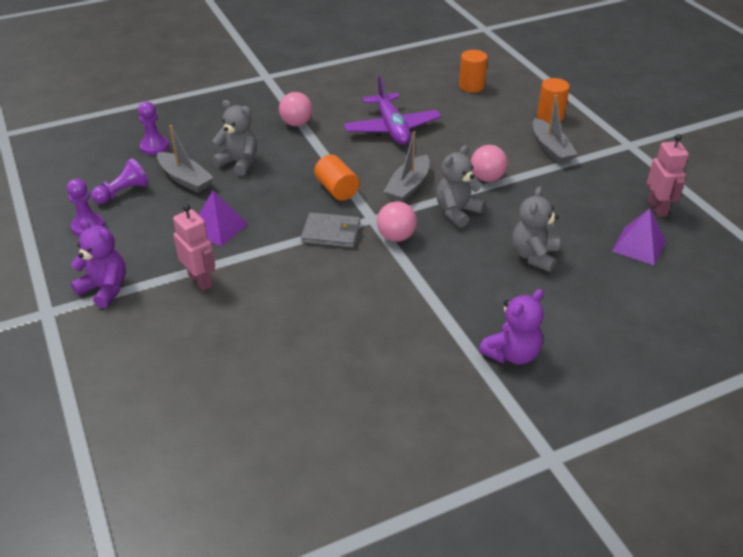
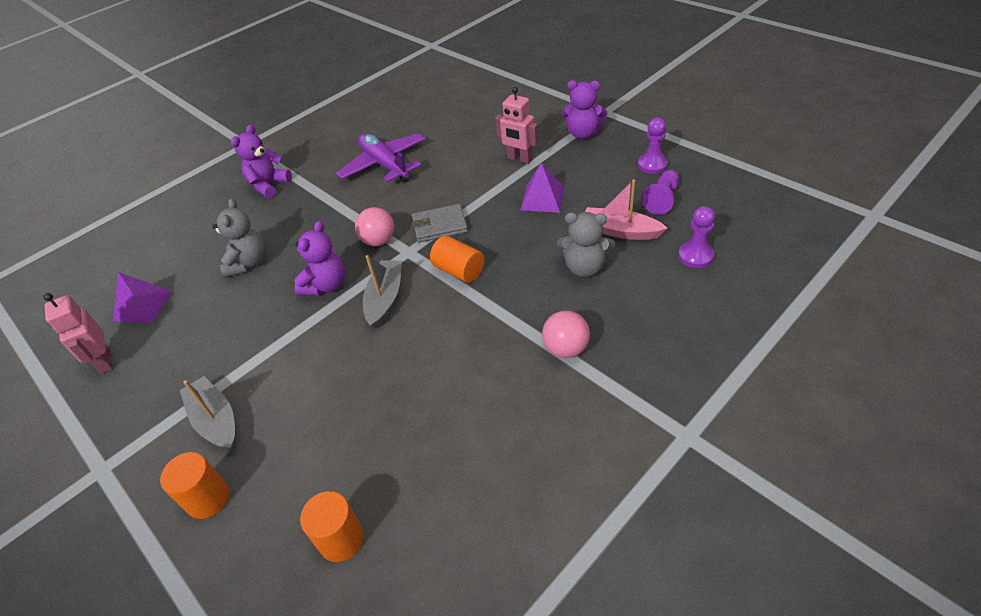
camera: 165 degrees right, 5 degrees up
grey boat [157,125,214,193] -> pink boat [585,179,668,240]
purple plane [344,76,441,145] -> purple plane moved to [336,133,426,183]
grey teddy bear [436,145,486,228] -> purple teddy bear [294,221,345,296]
pink ball [471,145,508,182] -> none

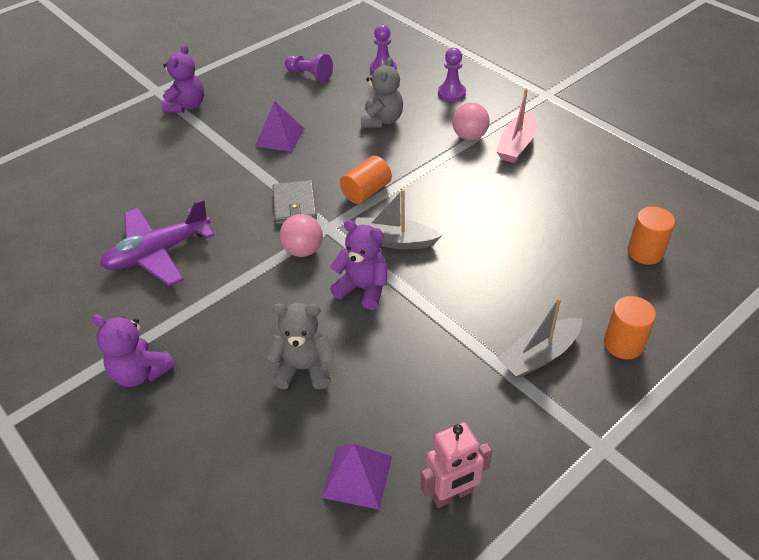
camera: 90 degrees left, 0 degrees up
pink robot [495,87,538,164] -> none
pink boat [585,179,668,240] -> pink boat moved to [496,89,536,163]
purple pawn [638,118,668,174] -> purple pawn moved to [438,48,466,102]

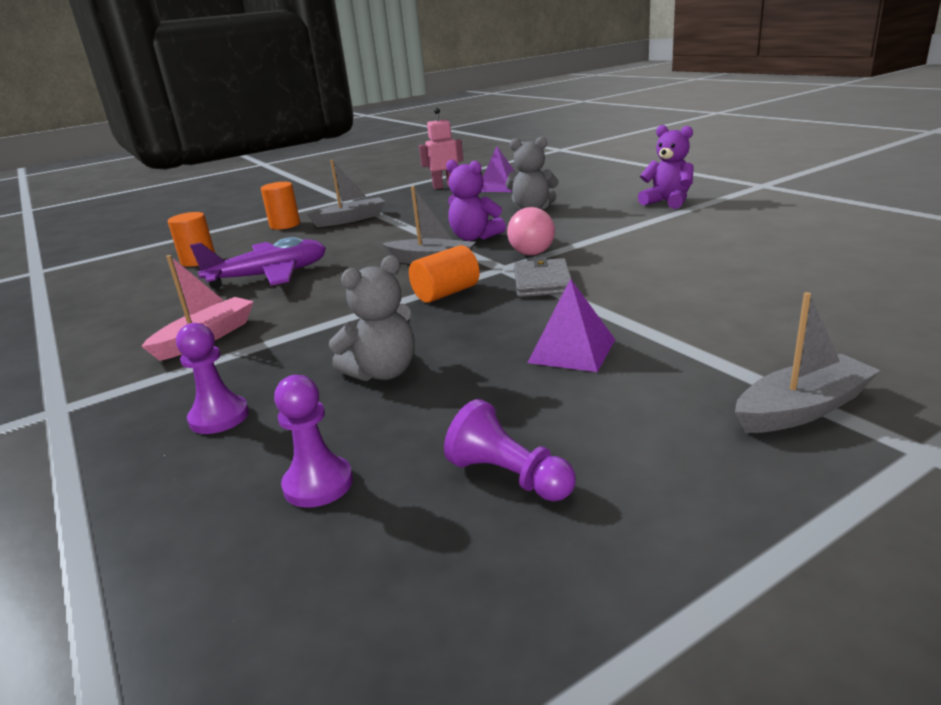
camera: 170 degrees left, 20 degrees down
purple plane [100,199,214,286] -> purple plane moved to [190,237,326,289]
purple teddy bear [161,44,204,113] -> grey boat [735,292,881,433]
grey teddy bear [361,57,403,128] -> grey teddy bear turned 150 degrees counterclockwise [329,256,415,381]
pink ball [452,103,490,140] -> none

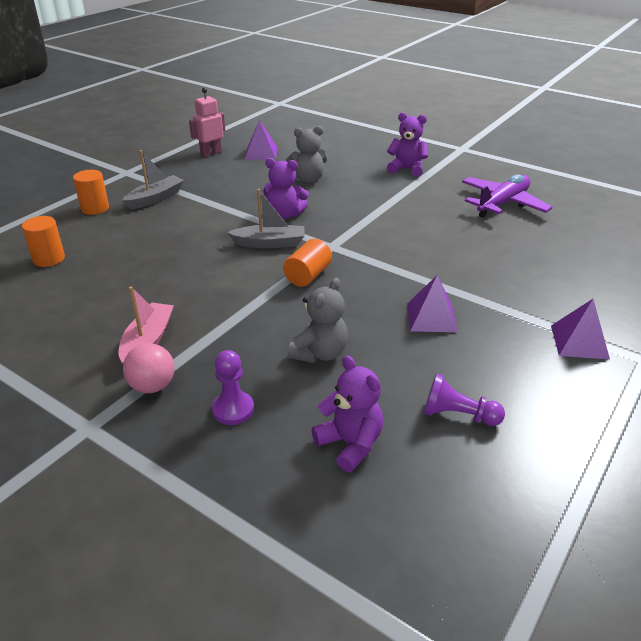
camera: 25 degrees left, 10 degrees up
purple plane [190,237,326,289] -> purple plane moved to [462,174,552,218]
purple pawn [274,375,353,508] -> purple teddy bear [312,355,383,472]
pink ball [507,207,555,255] -> pink ball moved to [123,343,175,393]
grey wallet [514,257,572,297] -> none
grey boat [735,292,881,433] -> purple pyramid [551,299,610,360]

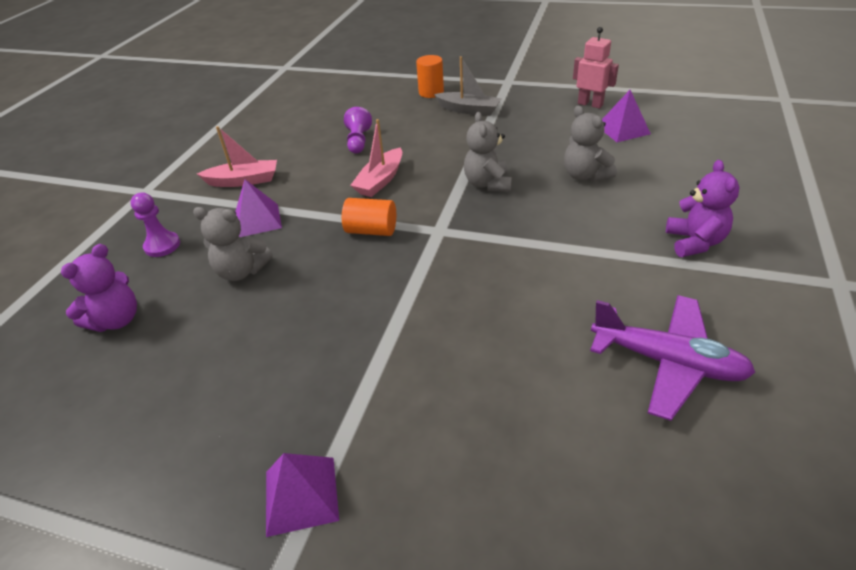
camera: 75 degrees right, 5 degrees up
orange cylinder [22,216,65,267] -> none
pink ball [123,343,175,393] -> none
grey boat [227,189,305,248] -> none
purple teddy bear [263,158,309,219] -> grey teddy bear [464,112,512,192]
purple pyramid [407,275,458,332] -> purple pyramid moved to [235,179,282,237]
purple pawn [424,373,505,426] -> purple pawn moved to [344,107,372,153]
none -> pink boat [350,119,402,197]

